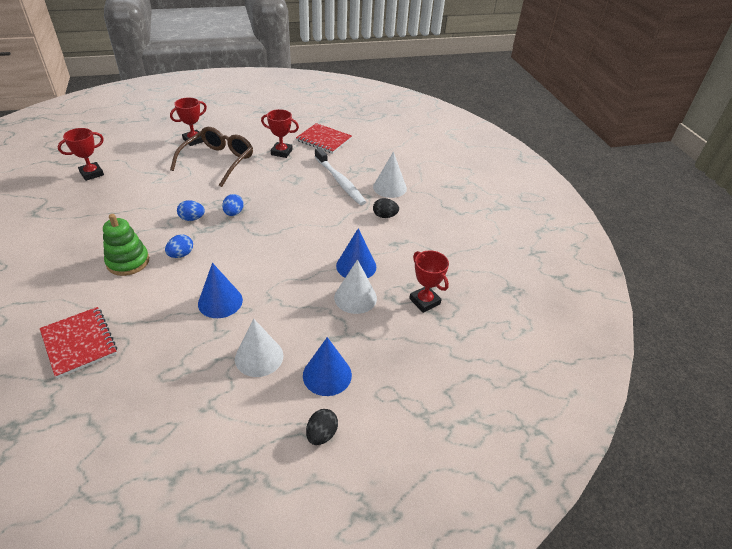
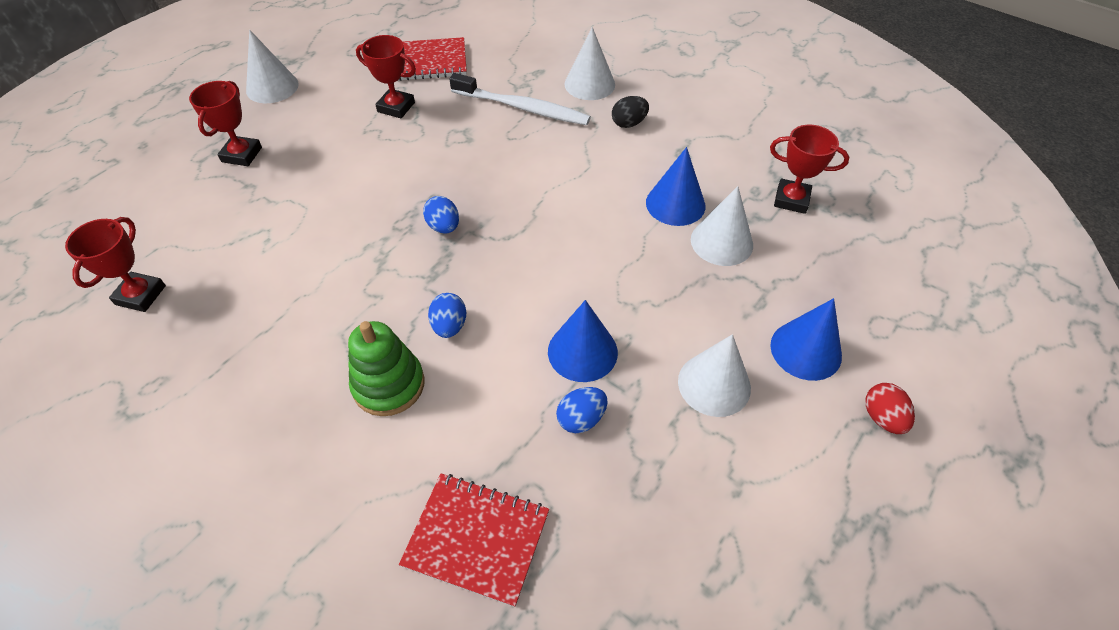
camera: 35 degrees left, 10 degrees up
brown glasses [170,127,253,187] -> none
blue egg [177,200,205,221] -> blue egg moved to [556,387,607,433]
red trophy [261,109,299,158] -> red trophy turned 45 degrees clockwise [356,35,416,118]
black egg [306,409,338,445] -> red egg [865,383,915,434]
none -> white cone [246,30,299,103]

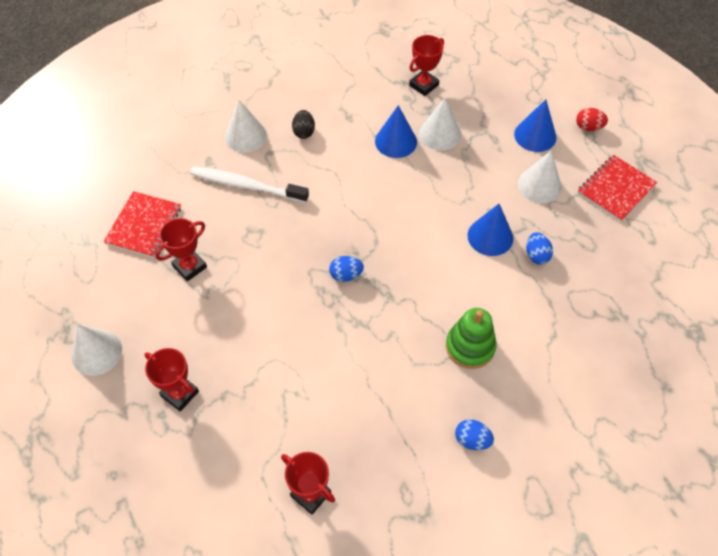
camera: 65 degrees left, 5 degrees up
red notebook [399,474,549,607] -> red notebook moved to [578,155,657,222]
blue egg [428,293,466,338] -> blue egg moved to [455,419,494,450]
white toothbrush [449,73,591,125] -> white toothbrush turned 120 degrees counterclockwise [190,166,309,203]

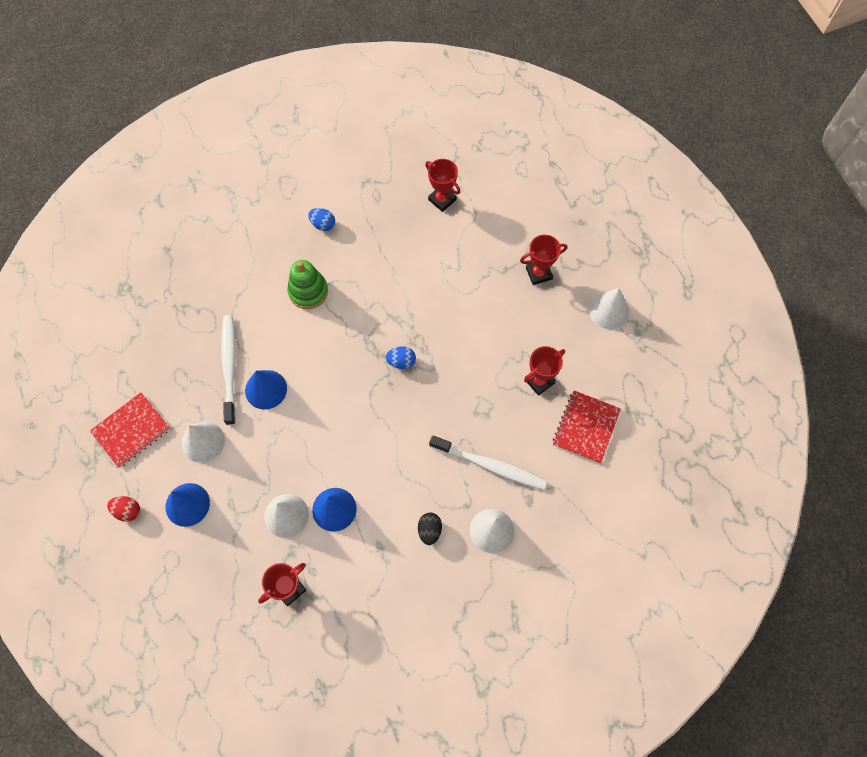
camera: 175 degrees left, 10 degrees up
red trophy [145,348,199,411] -> red trophy turned 60 degrees counterclockwise [520,235,567,285]
blue egg [526,232,553,265] -> white toothbrush [221,315,236,425]

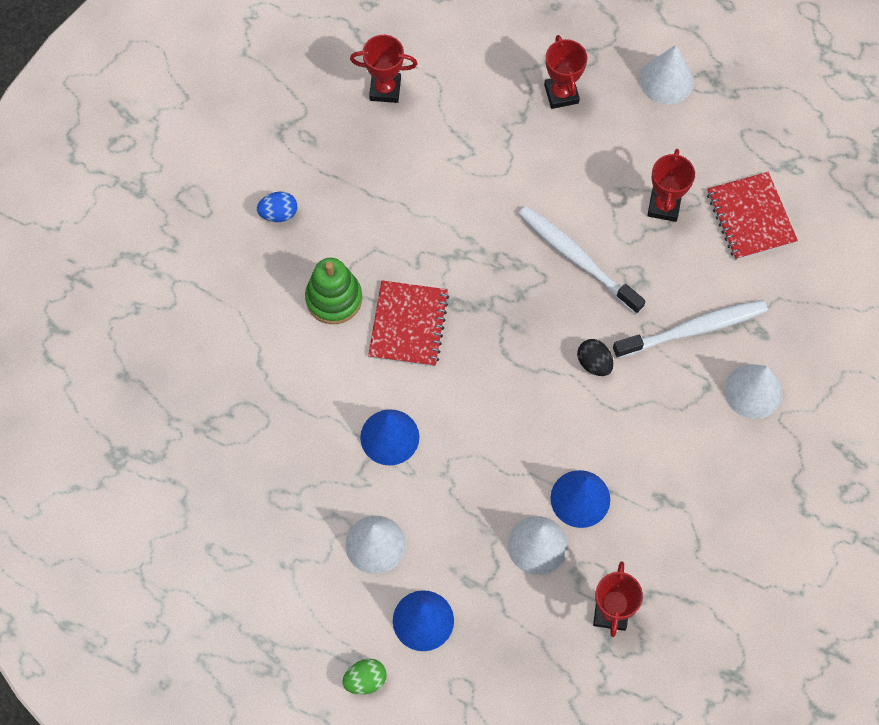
camera: 40 degrees left, 0 degrees up
red notebook [90,393,170,468] -> red notebook moved to [368,281,449,367]
red egg [107,496,140,522] -> green egg [342,659,387,695]
white toothbrush [221,315,236,425] -> white toothbrush moved to [518,206,646,314]
blue egg [386,346,416,369] -> none
black egg [418,513,442,545] -> black egg moved to [577,339,613,376]
red trophy [520,235,567,285] -> red trophy turned 45 degrees counterclockwise [544,35,587,109]

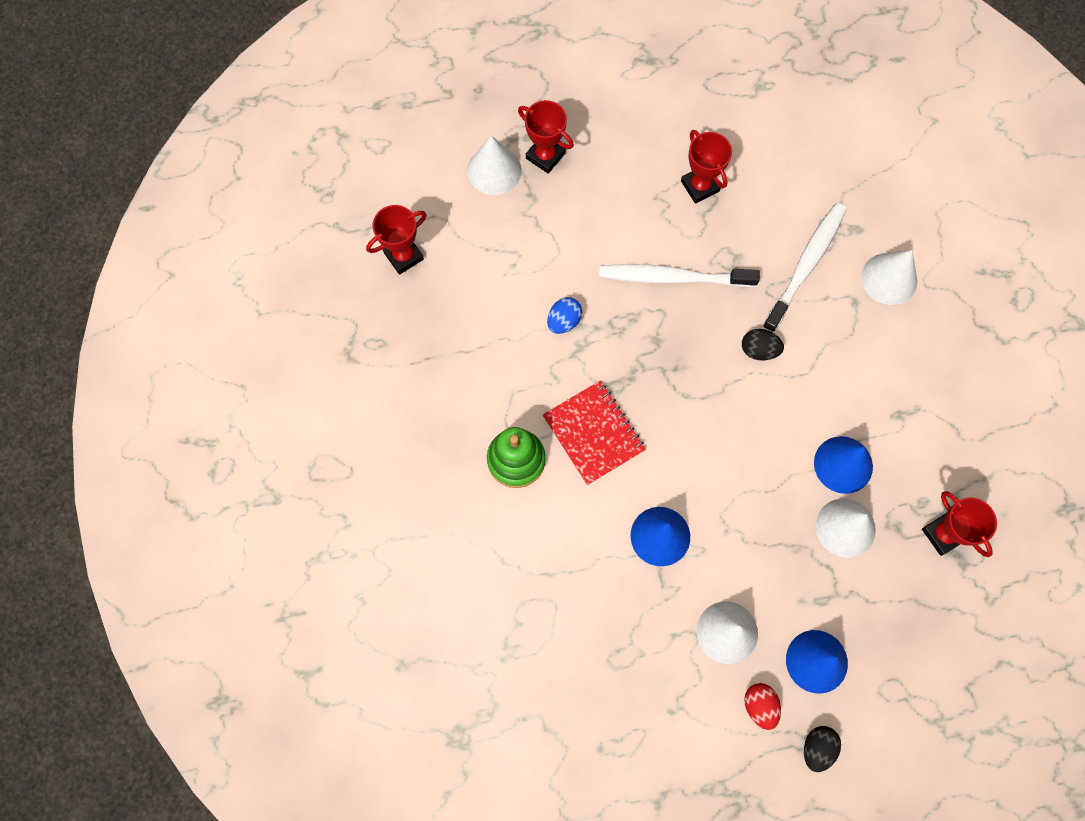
camera: 40 degrees left, 5 degrees up
blue egg [257,191,297,222] -> blue egg moved to [547,297,582,334]
green egg [342,659,387,695] -> black egg [804,726,841,772]
white cone [640,45,694,104] -> white cone moved to [467,136,521,195]
red notebook [707,172,798,260] -> none
none -> red egg [744,683,781,730]

